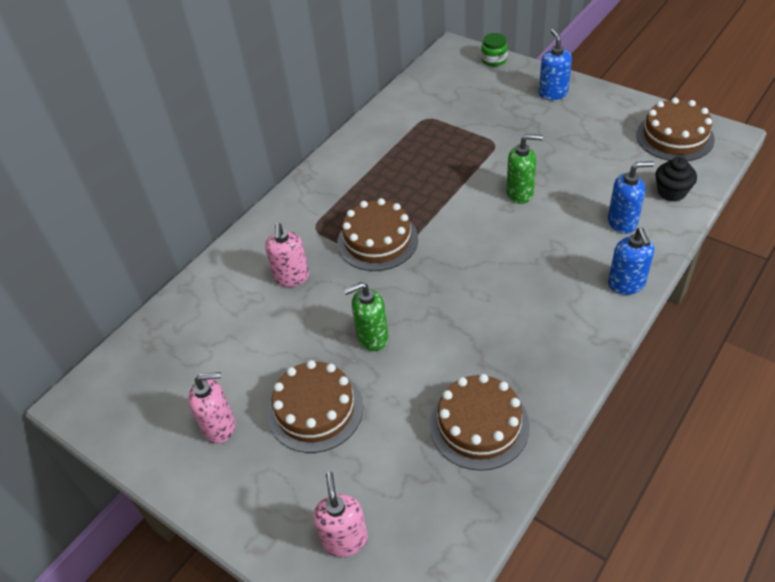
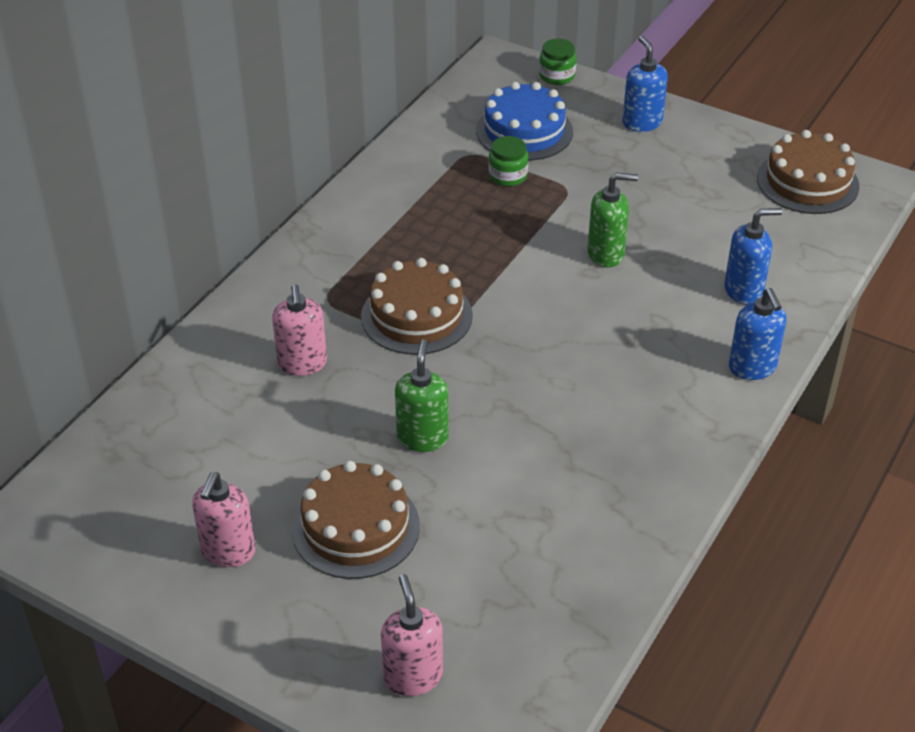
camera: 10 degrees left, 5 degrees down
pink soap dispenser [188,372,235,444] -> pink soap dispenser turned 120 degrees clockwise [192,472,255,567]
green soap dispenser [344,282,389,351] -> green soap dispenser turned 120 degrees clockwise [395,339,449,452]
brown cake [430,374,530,471] -> none
black cupcake [656,157,697,202] -> none
none -> blue cake [476,82,573,161]
none -> green jar [488,136,528,186]

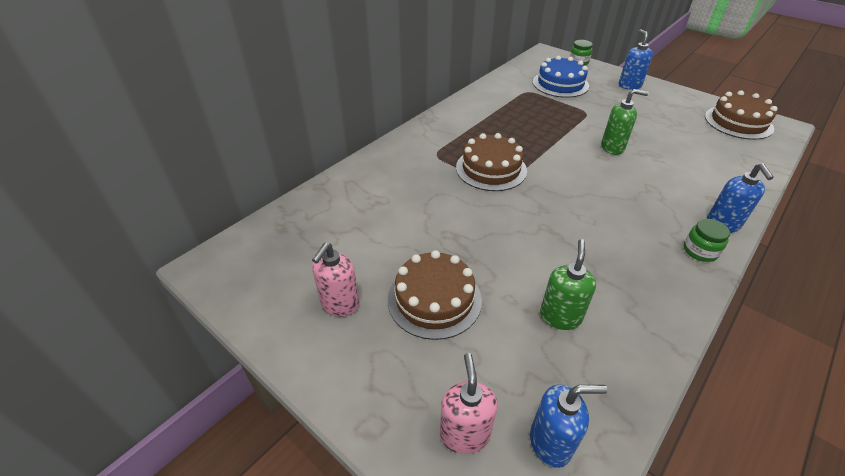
camera: 10 degrees right, 0 degrees up
pink soap dispenser [272,284,327,376] -> none
green soap dispenser [395,339,449,452] -> green soap dispenser moved to [540,239,596,330]
green jar [488,136,528,186] -> green jar moved to [684,219,730,262]
blue soap dispenser [724,208,782,305] -> blue soap dispenser moved to [530,385,607,468]

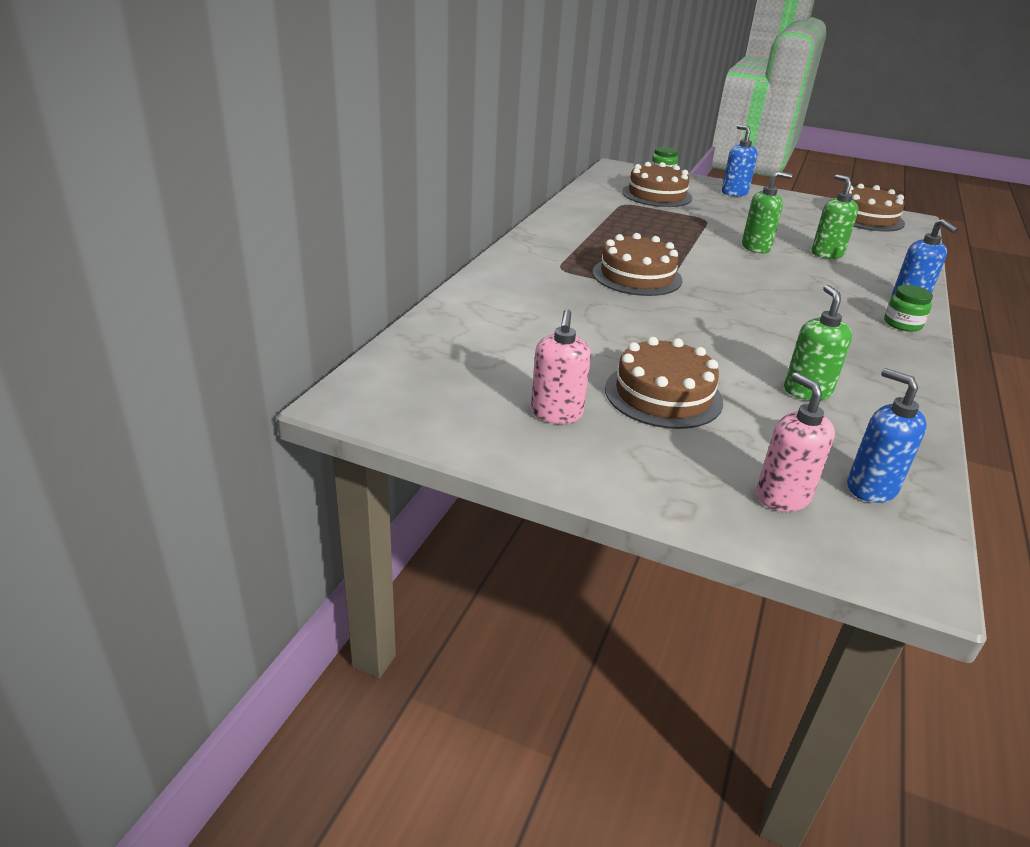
camera: 20 degrees left, 10 degrees down
blue soap dispenser [530,385,607,468] -> blue soap dispenser turned 105 degrees counterclockwise [847,368,927,503]
blue cake [533,56,589,98] -> brown cake [622,162,692,207]
none -> green soap dispenser [812,174,859,259]

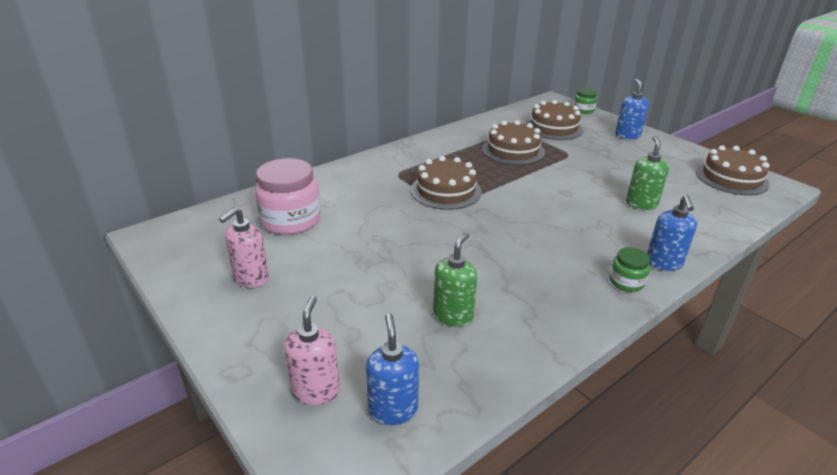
camera: 30 degrees right, 0 degrees up
brown cake [605,337,723,429] -> brown cake moved to [482,120,545,165]
green soap dispenser [742,171,792,253] -> none
none -> pink jar [255,158,321,235]

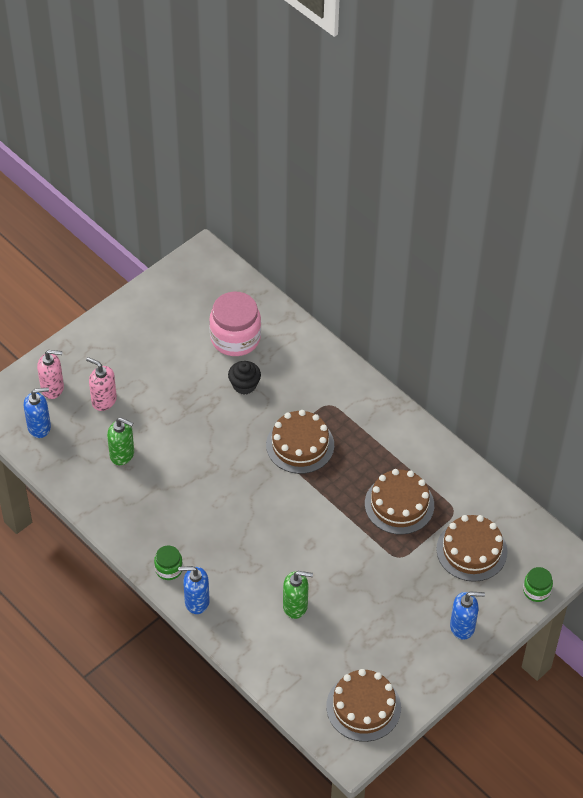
camera: 85 degrees right, 20 degrees up
pink soap dispenser [219,207,269,288] -> pink soap dispenser moved to [86,357,117,411]
none -> black cupcake [228,361,261,395]

